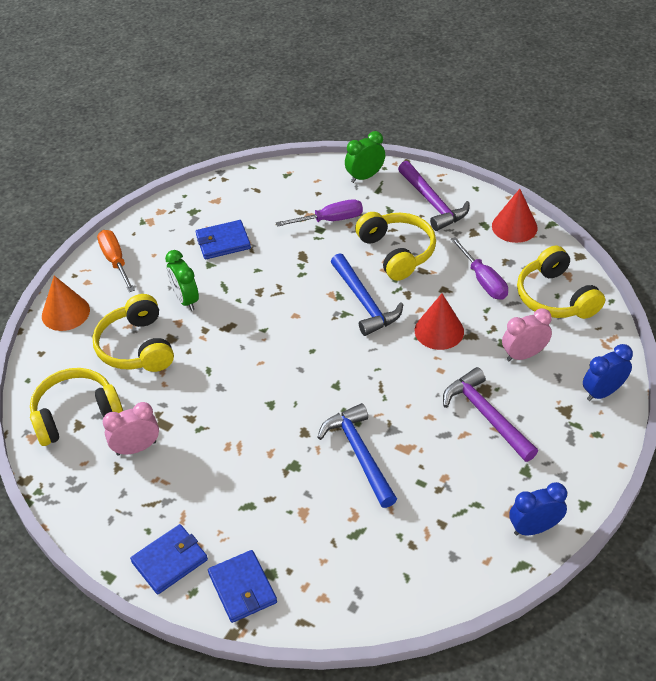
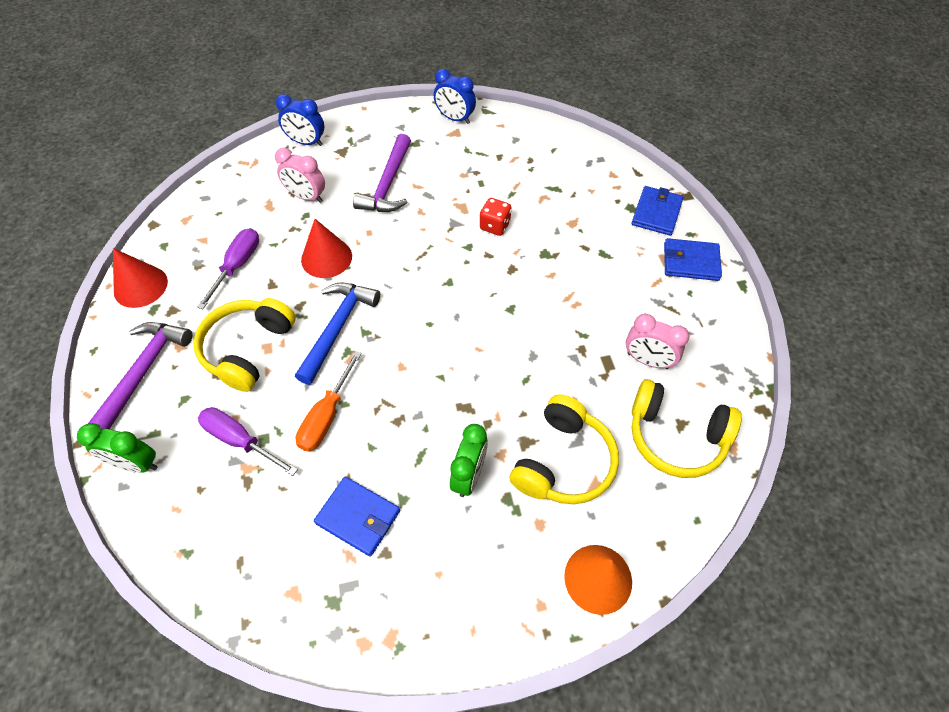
camera: 135 degrees left, 10 degrees up
orange screwdriver [97,230,135,292] -> orange screwdriver moved to [296,351,362,452]
blue hammer [317,403,397,508] -> red dice [480,198,512,236]
yellow headphones [517,246,605,319] -> none

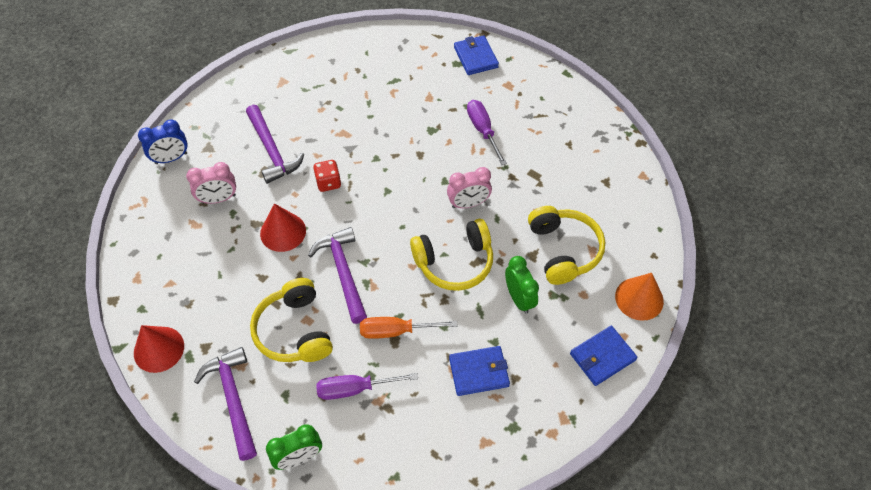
camera: 40 degrees left, 0 degrees up
purple screwdriver [197,228,259,309] -> purple screwdriver moved to [467,100,507,165]
blue hammer [295,282,380,385] -> purple hammer [308,227,367,324]
orange screwdriver [296,351,362,452] -> orange screwdriver turned 105 degrees clockwise [360,317,458,339]
blue clock [434,69,476,124] -> none
red dice [480,198,512,236] -> red dice moved to [313,160,341,192]
pink clock [626,314,689,369] -> pink clock moved to [447,167,492,208]
yellow headphones [631,379,742,478] -> yellow headphones moved to [410,219,493,291]
blue wallet [664,238,722,281] -> blue wallet moved to [570,326,637,386]

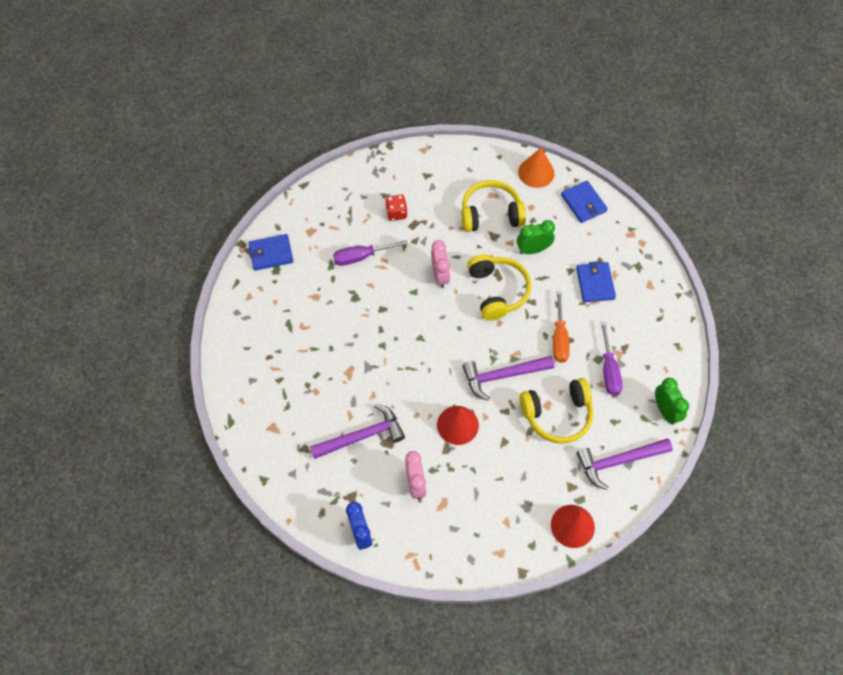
camera: 85 degrees left, 5 degrees up
red dice [313,160,341,192] -> red dice moved to [385,195,407,221]

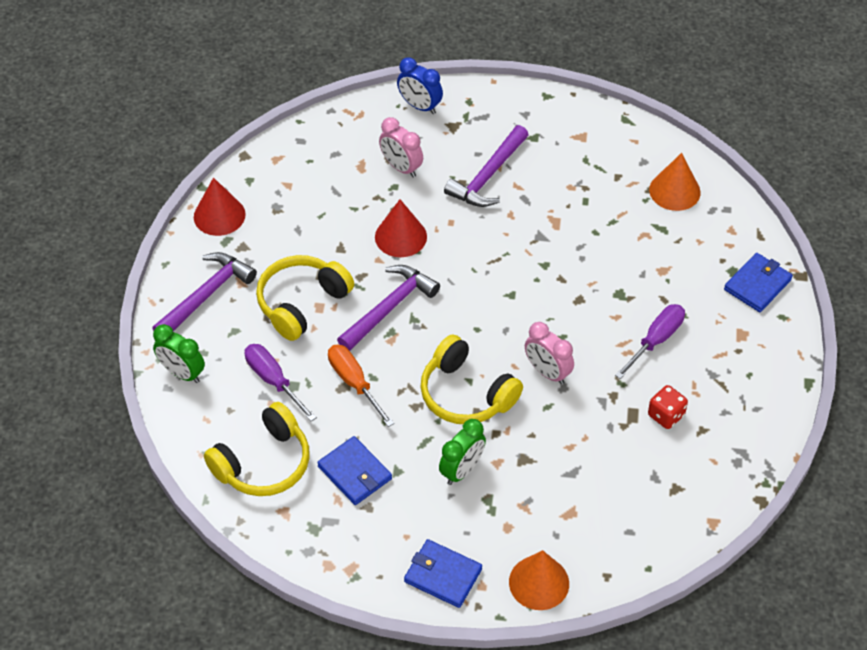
camera: 145 degrees right, 10 degrees down
yellow headphones [462,180,526,232] -> yellow headphones moved to [204,402,310,496]
none -> orange cone [649,153,701,211]

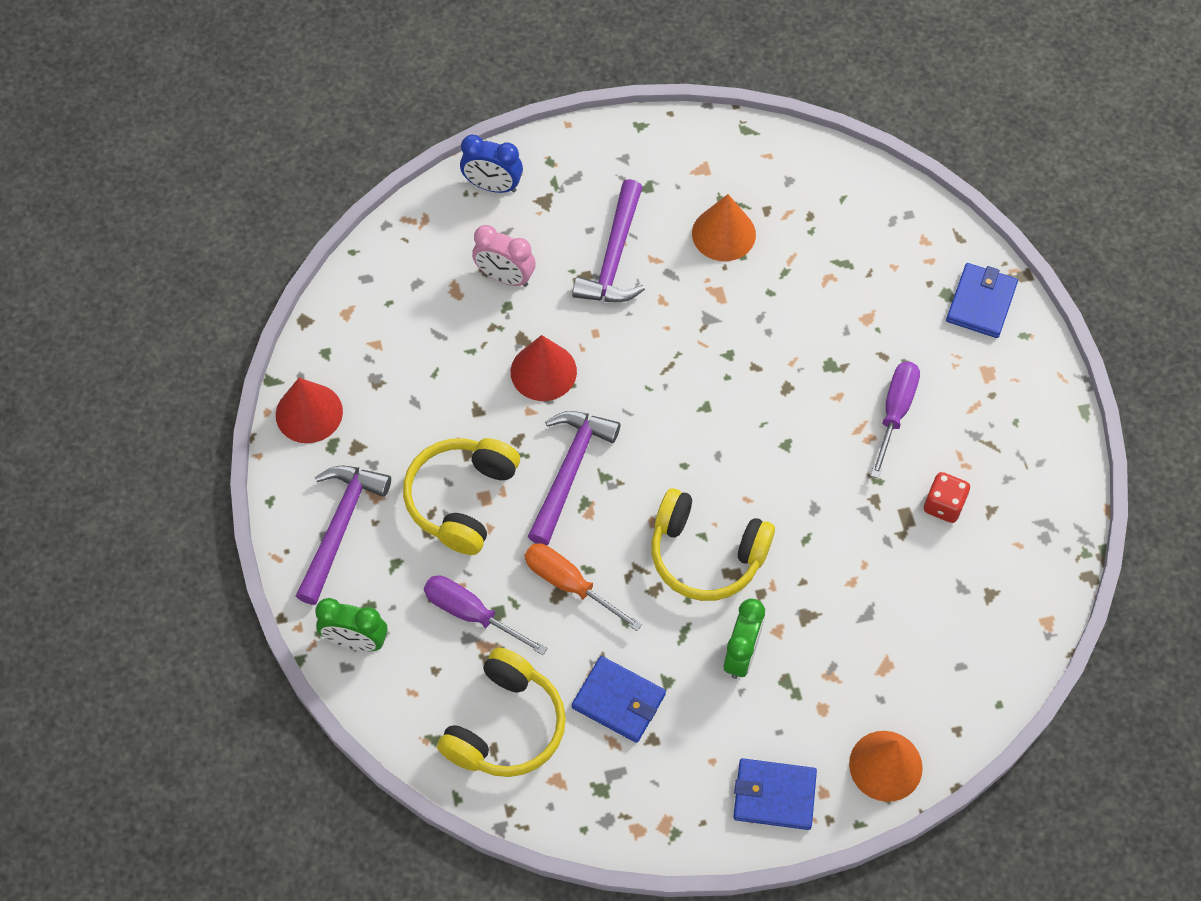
camera: 20 degrees left, 10 degrees up
pink clock [525,322,574,385] -> none
orange cone [649,153,701,211] -> orange cone moved to [692,194,756,261]

